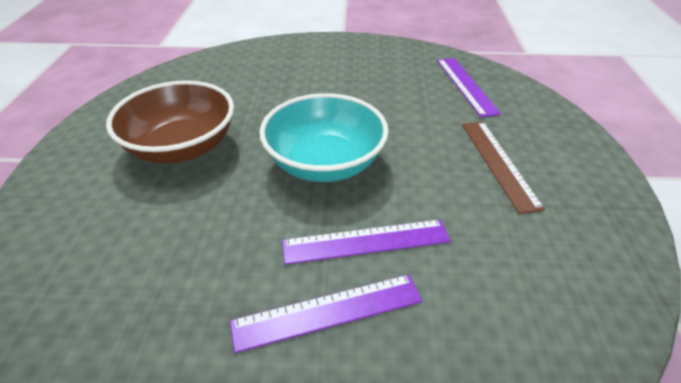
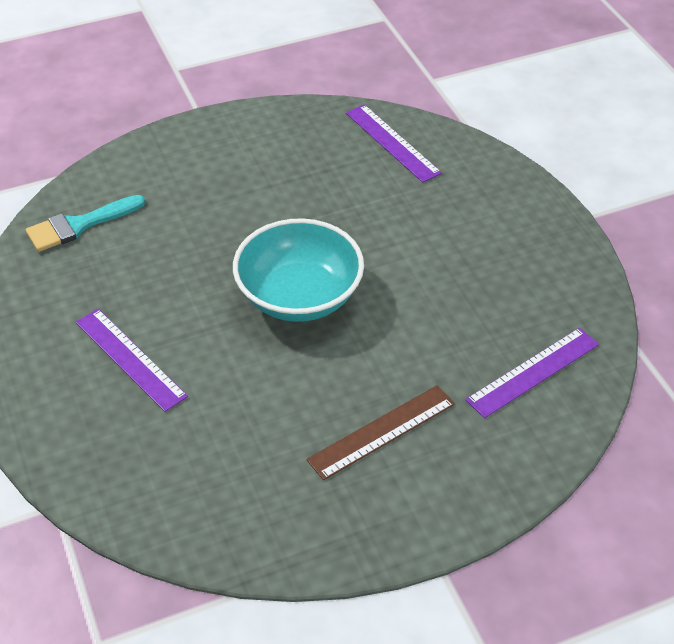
camera: 65 degrees right, 5 degrees up
brown bowl [106,80,234,163] -> none
purple ruler [282,219,451,265] -> purple ruler moved to [346,104,442,183]
none -> turquoise brush [26,195,145,252]

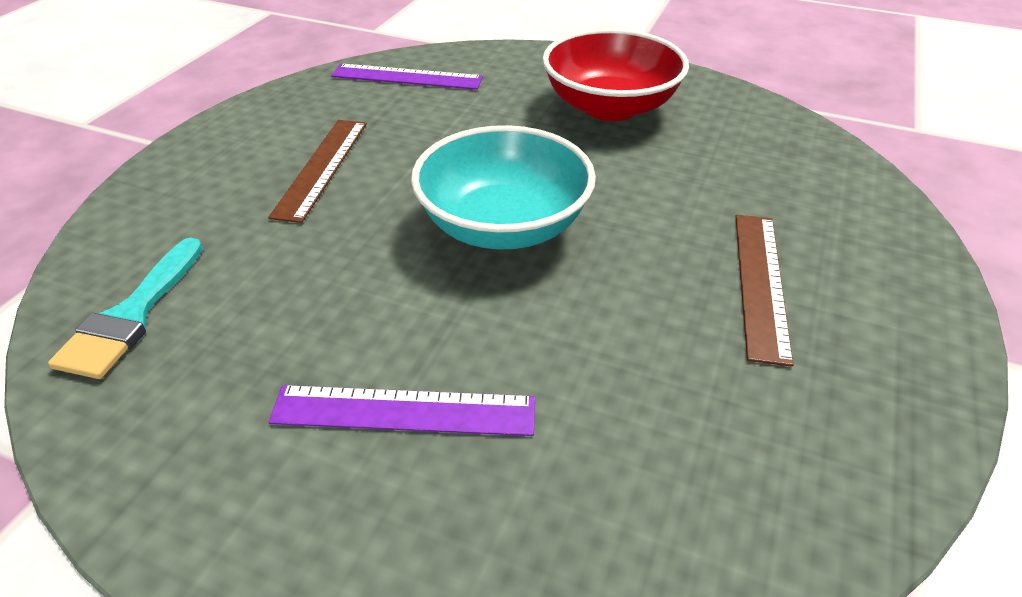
camera: 45 degrees left, 5 degrees down
purple ruler [465,328,599,418] -> none
none -> brown ruler [268,120,367,223]
none -> red bowl [542,28,689,121]

